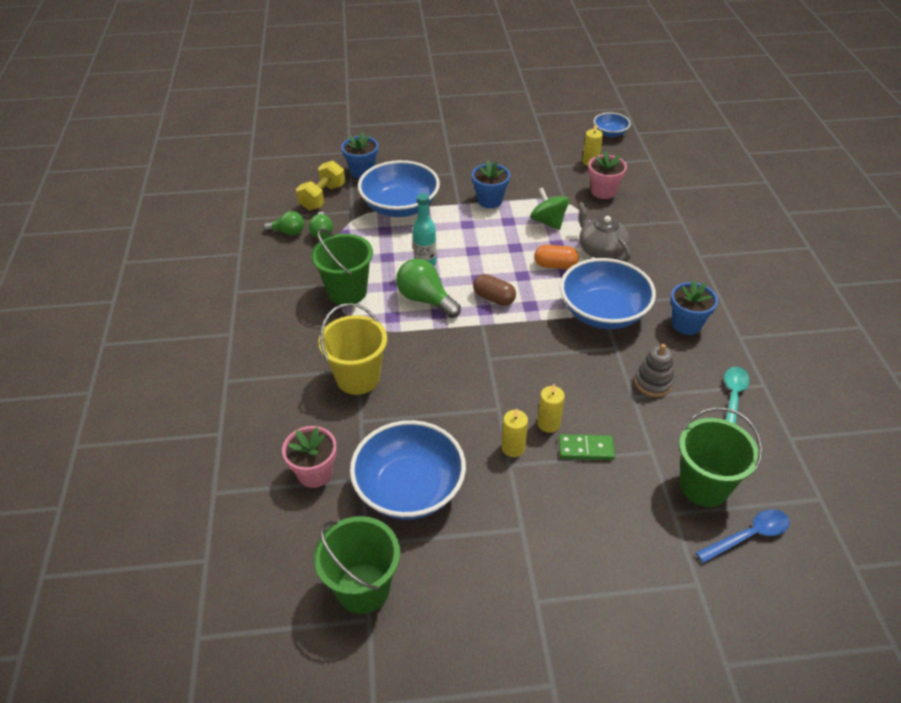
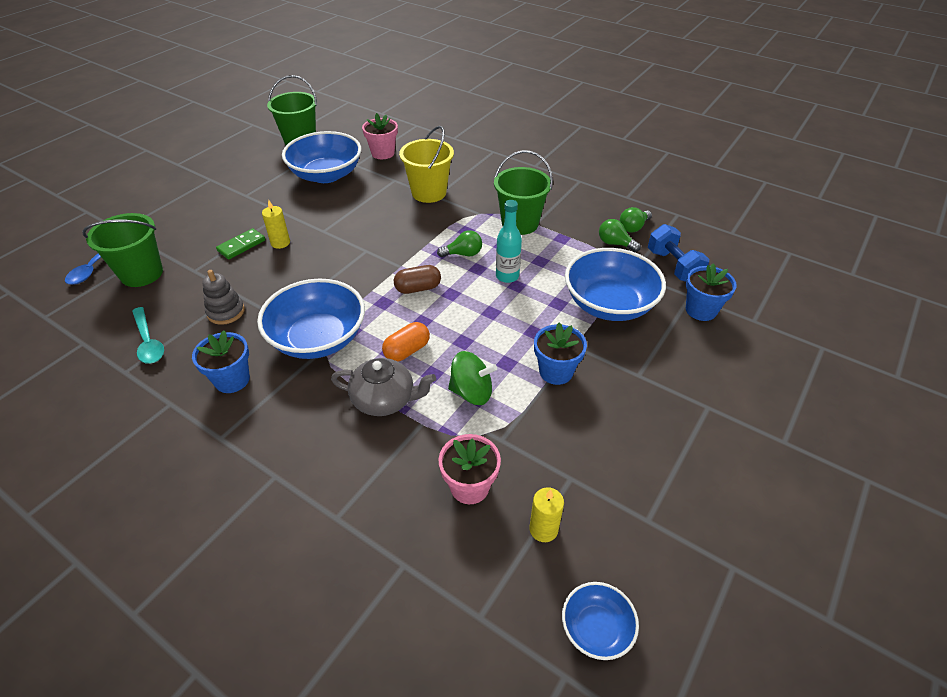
camera: 130 degrees right, 0 degrees up
yellow dumbbell [296,161,345,210] -> blue dumbbell [648,224,709,282]
green light bulb [396,259,461,318] -> green light bulb [437,230,482,257], size x0.62
yellow candle [502,408,528,457] -> none

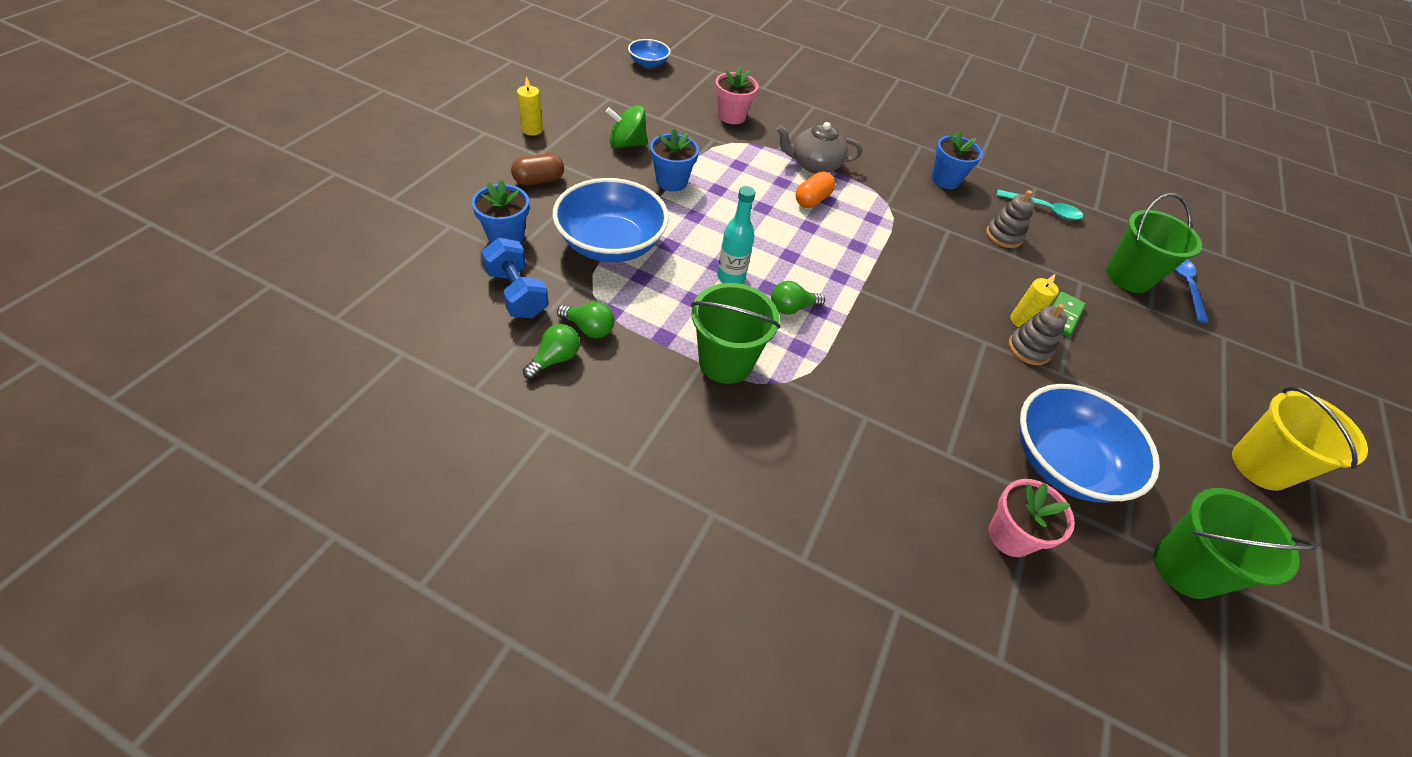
camera: 165 degrees right, 5 degrees up
turquoise spoon [132,307,164,364] -> turquoise spoon turned 150 degrees clockwise [996,190,1083,220]
blue bowl [257,279,365,359] -> none
brown capsule [394,265,441,294] -> brown capsule moved to [511,153,564,185]
yellow bucket [399,126,454,203] -> yellow bucket moved to [1232,386,1368,491]
green spinning top [448,351,497,405] -> green spinning top moved to [606,105,648,148]
yellow candle [530,487,564,542] -> yellow candle moved to [517,76,543,136]
none -> grey stacking toy [1009,304,1067,365]

